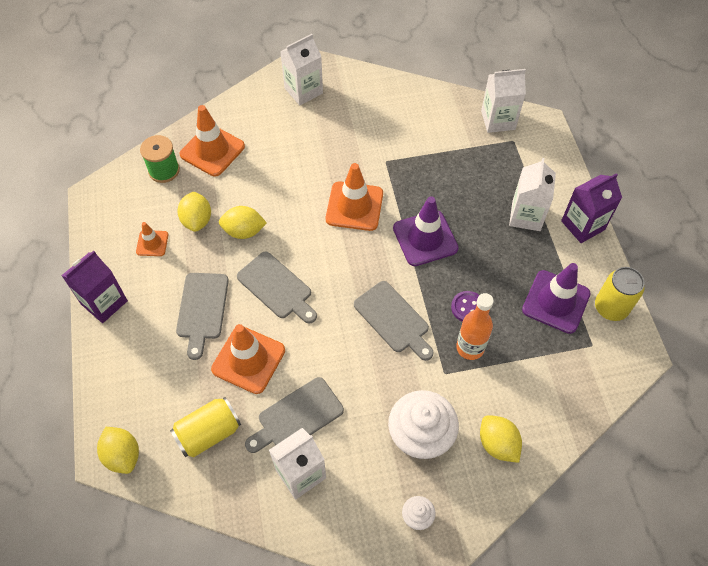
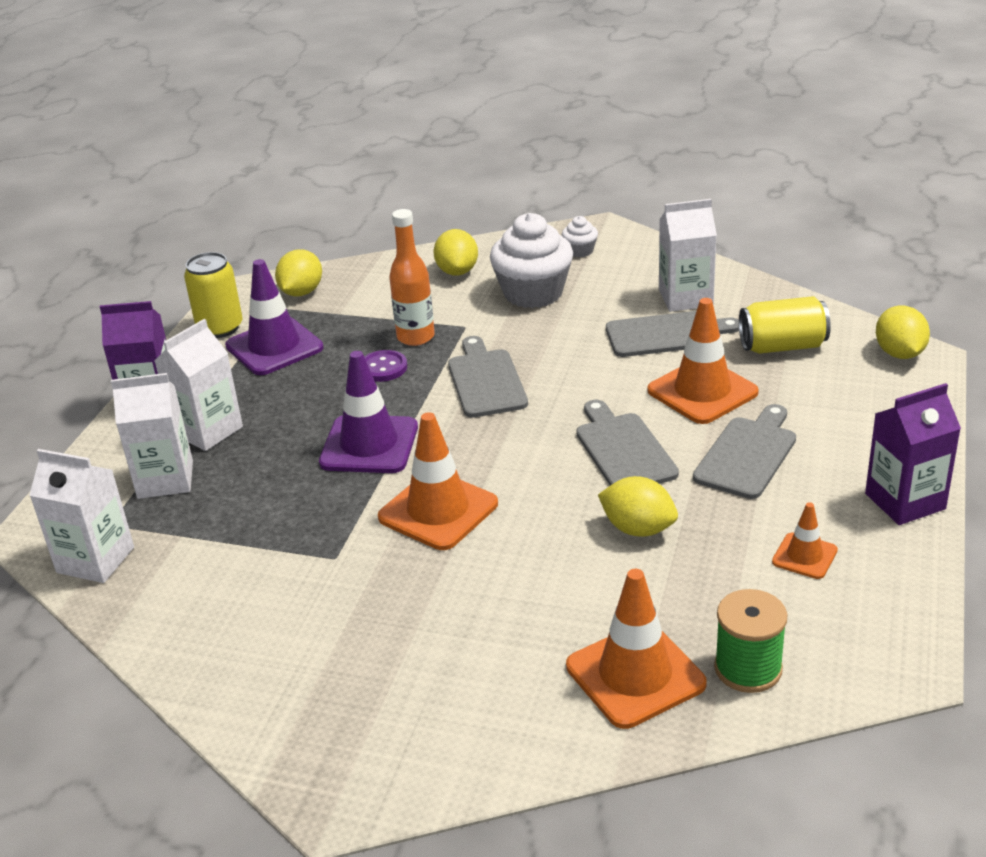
camera: 150 degrees left, 25 degrees down
yellow lemon [177,191,211,232] -> yellow lemon moved to [275,249,322,296]
white carton [280,34,323,105] -> white carton moved to [111,373,193,499]

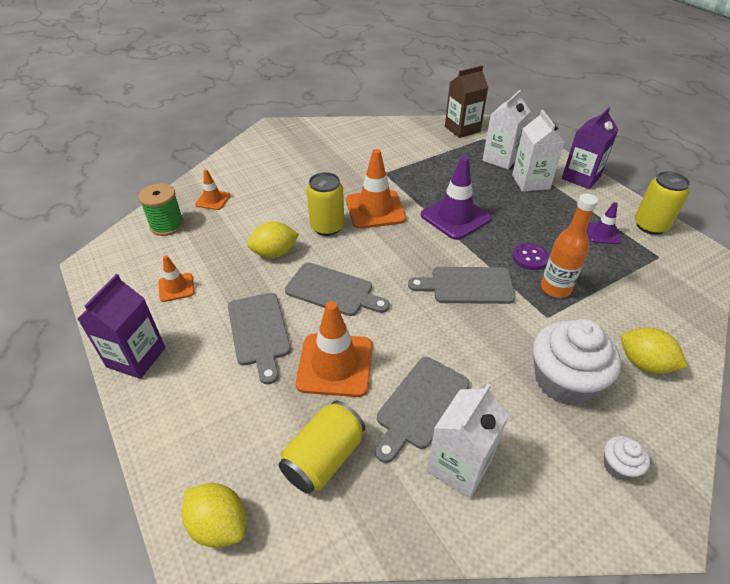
camera: 130 degrees right, 10 degrees up
white carton [29,449,134,583] -> brown carton [445,66,488,138]
purple traffic cone [225,259,324,375] -> purple traffic cone [587,202,621,244], size x0.54
yellow lemon [275,249,322,296] -> none
grey cutting board [448,336,528,418] -> grey cutting board turned 150 degrees clockwise [408,267,516,304]
orange traffic cone [566,569,707,729] -> orange traffic cone [195,169,230,210], size x0.54
none -> yellow can [307,172,344,236]

